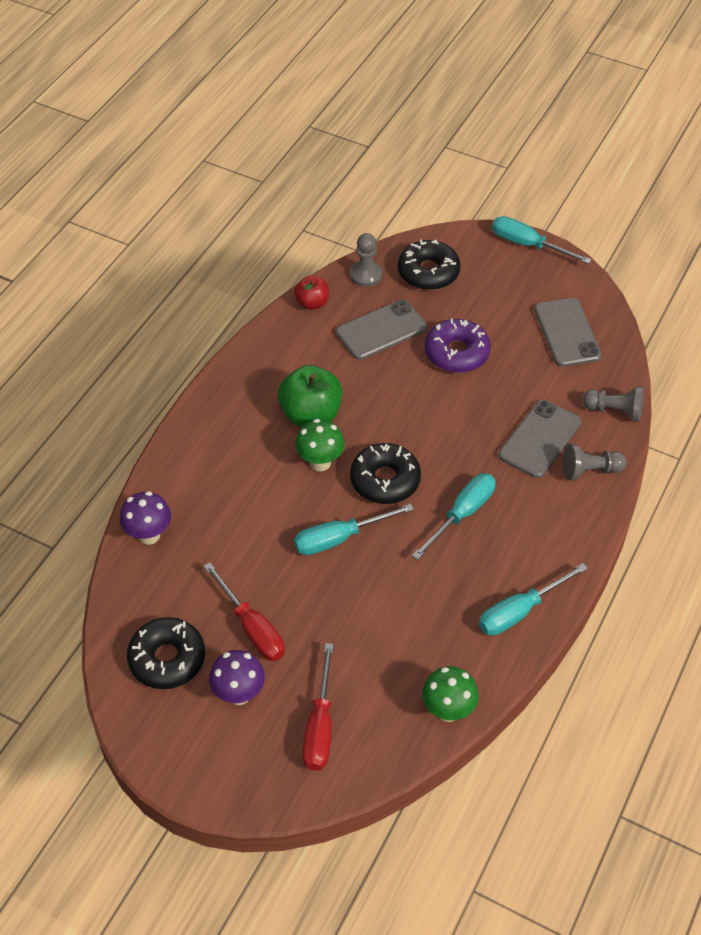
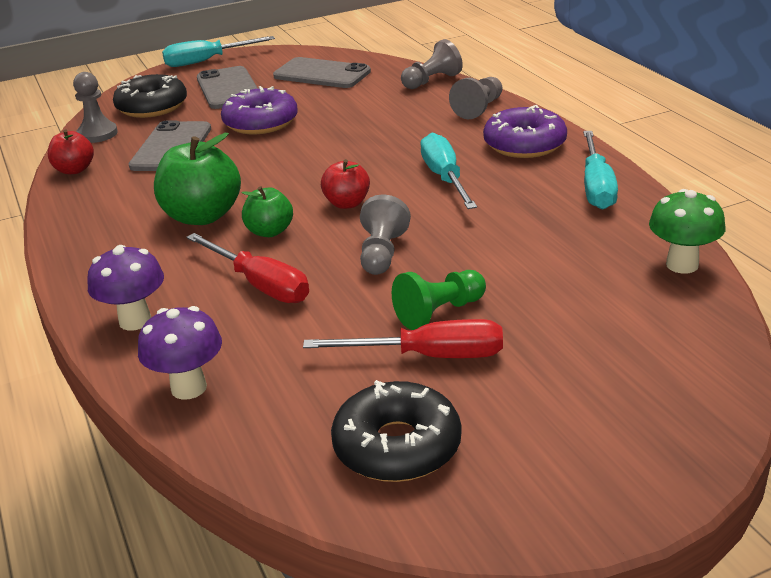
camera: 50 degrees left, 20 degrees down
purple mushroom [209,650,265,705] -> purple mushroom moved to [87,245,164,331]
turquoise screwdriver [294,503,414,555] -> grey pawn [360,195,411,275]
green mushroom [295,419,345,471] -> green apple [242,186,293,237]
red screwdriver [302,643,334,771] -> red screwdriver moved to [186,233,309,303]
black donut [350,443,421,504] -> red apple [321,159,370,209]
grey phone [498,400,581,478] -> grey phone moved to [197,66,258,109]
none -> green pawn [392,270,486,330]
none -> purple donut [483,105,567,158]

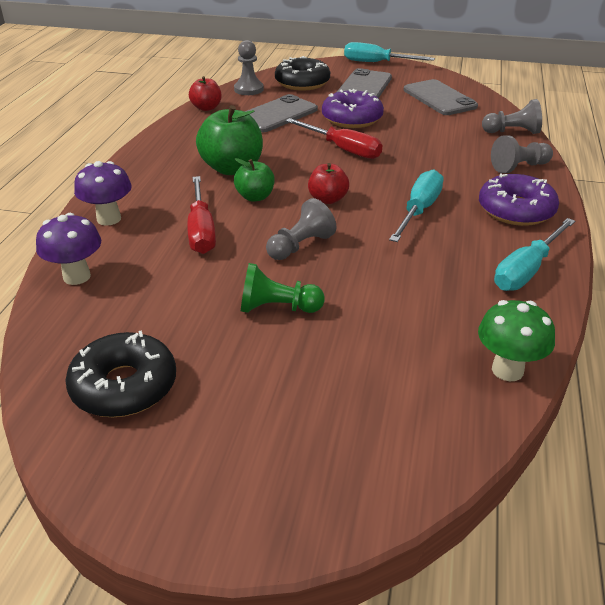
camera: 35 degrees right, 5 degrees up
red screwdriver [303,319,503,358] -> red screwdriver moved to [286,118,382,159]

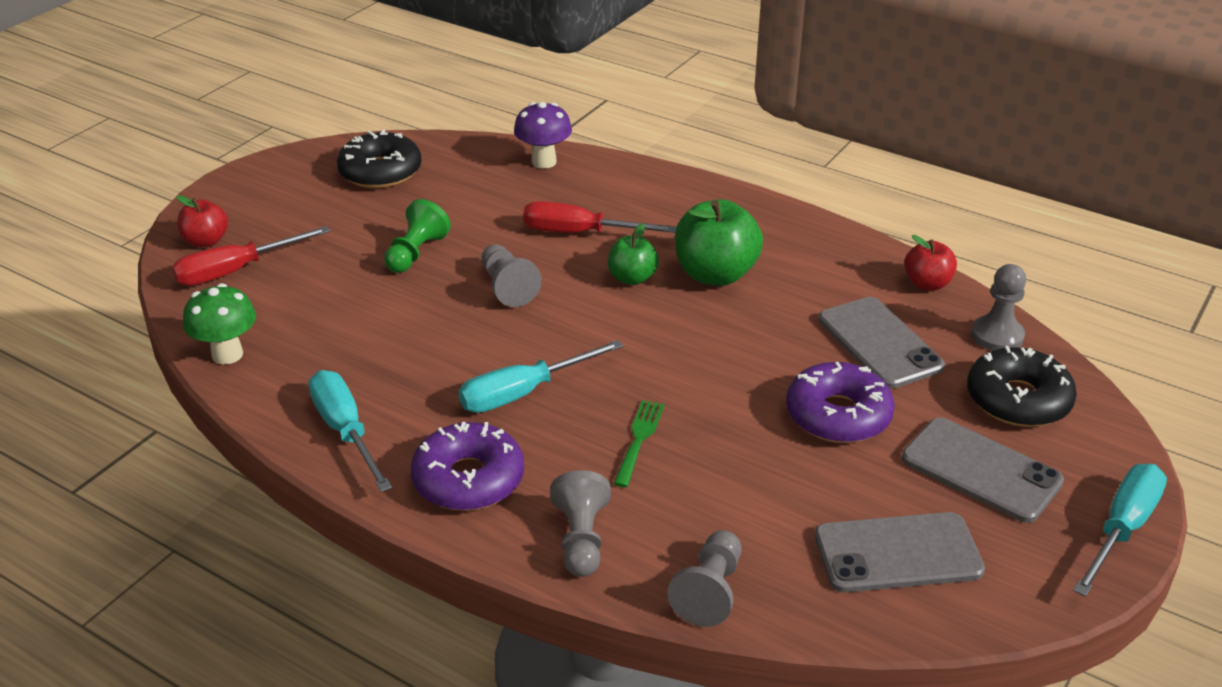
camera: 110 degrees right, 0 degrees up
purple mushroom [74,161,132,226] -> none
red screwdriver [286,118,382,159] -> red screwdriver moved to [172,226,330,286]
red apple [308,163,349,204] -> red apple moved to [176,195,228,247]
turquoise screwdriver [389,169,444,242] -> turquoise screwdriver turned 105 degrees clockwise [459,340,623,413]
none -> green fork [613,400,664,487]

